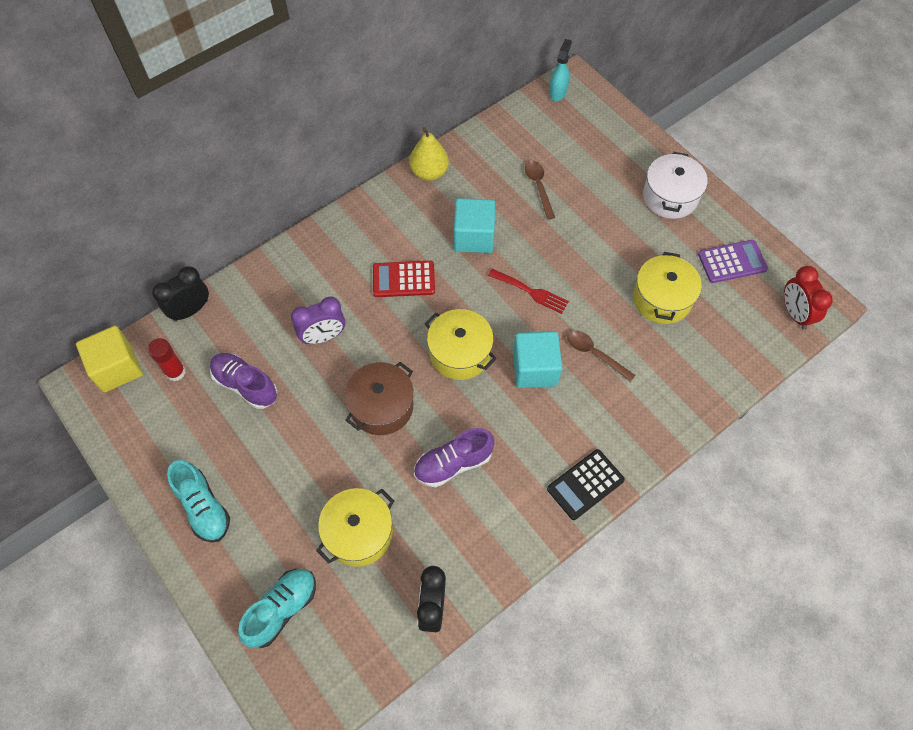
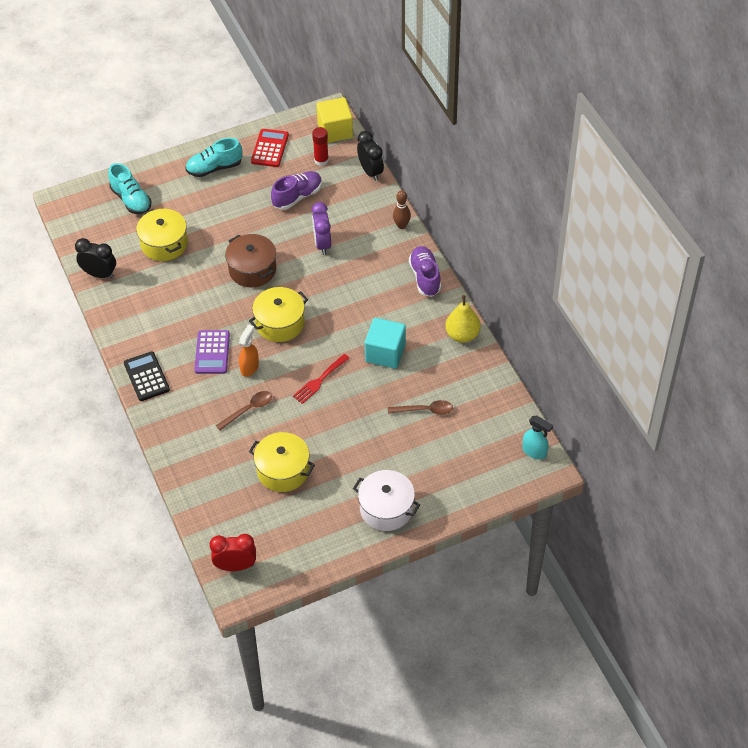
camera: 105 degrees right, 10 degrees down
red calculator [373,261,435,297] -> red calculator moved to [251,129,289,167]
purple shoe [414,428,495,487] -> purple shoe moved to [409,246,441,297]
turquoise cube [513,331,562,388] -> orange spray bottle [239,324,259,377]
purple calculator [698,240,768,283] -> purple calculator moved to [194,330,230,374]
none -> brown bowling pin [393,190,411,229]

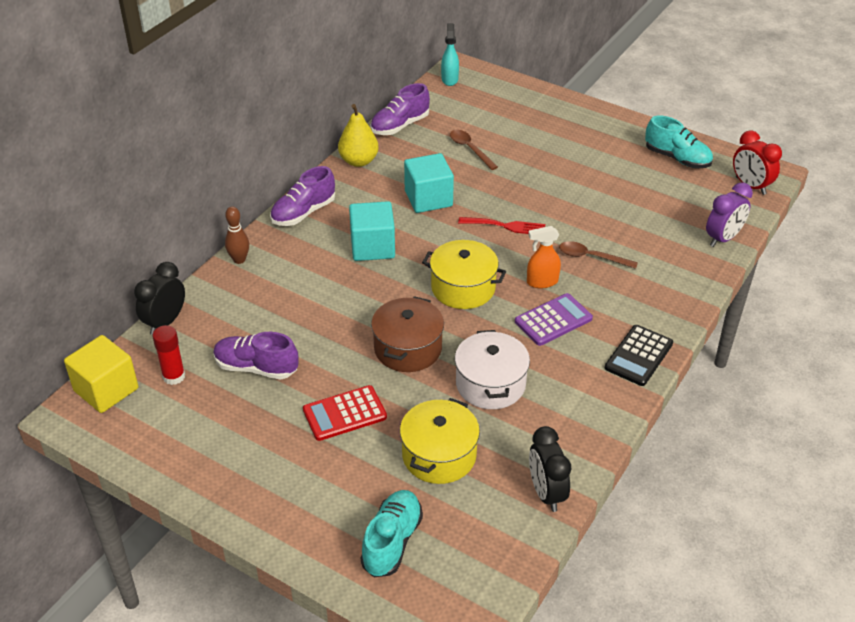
camera: 125 degrees left, 10 degrees down
turquoise shoe [185,138,242,177] -> turquoise shoe moved to [645,116,713,168]
yellow pot [249,432,315,492] -> none
red calculator [251,129,289,167] -> red calculator moved to [303,385,387,441]
purple clock [312,202,331,255] -> purple clock moved to [706,182,753,247]
white pot [353,470,420,531] -> white pot moved to [455,330,530,409]
none -> turquoise cube [349,201,395,261]
none -> purple shoe [370,83,430,135]

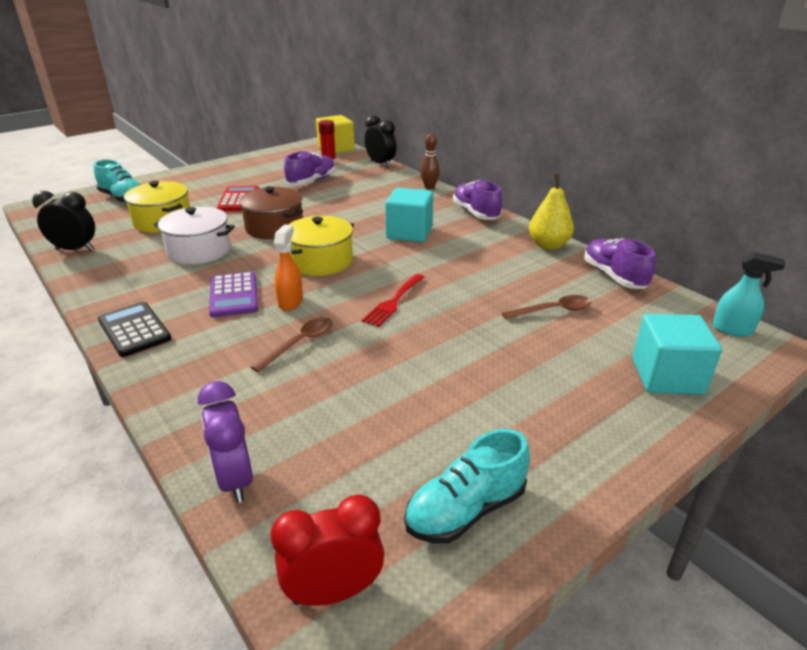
camera: 110 degrees right, 10 degrees down
turquoise cube [404,153,454,213] -> turquoise cube moved to [632,314,722,395]

